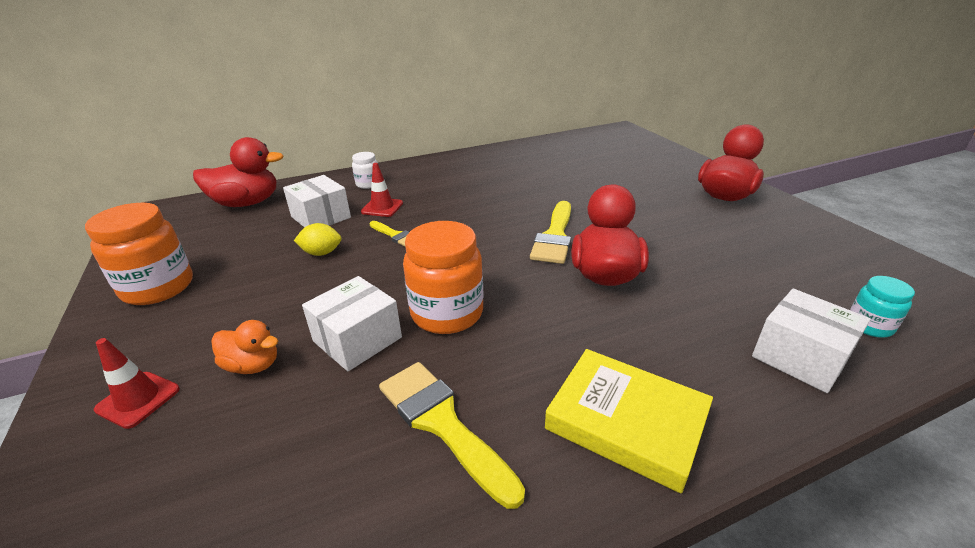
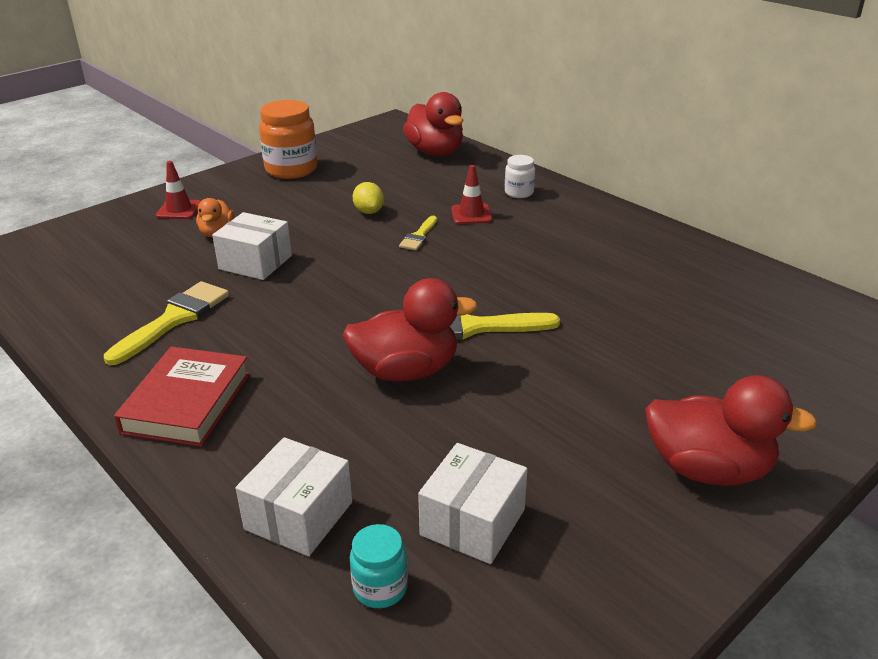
camera: 70 degrees right, 0 degrees up
white box [283,175,351,228] -> white box moved to [418,443,527,564]
orange jar [403,221,484,334] -> none
yellow book [545,349,713,494] -> red book [114,346,250,447]

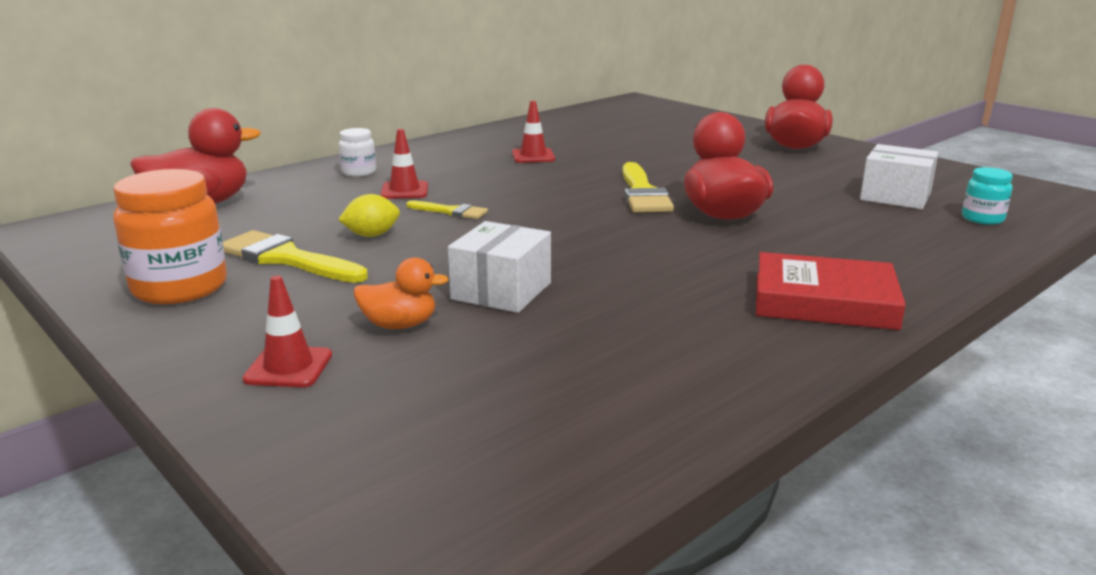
camera: 90 degrees left, 10 degrees down
yellow brush [104,281,229,365] -> yellow brush moved to [223,230,368,283]
white box [236,437,352,556] -> none
none -> red traffic cone [512,101,555,163]

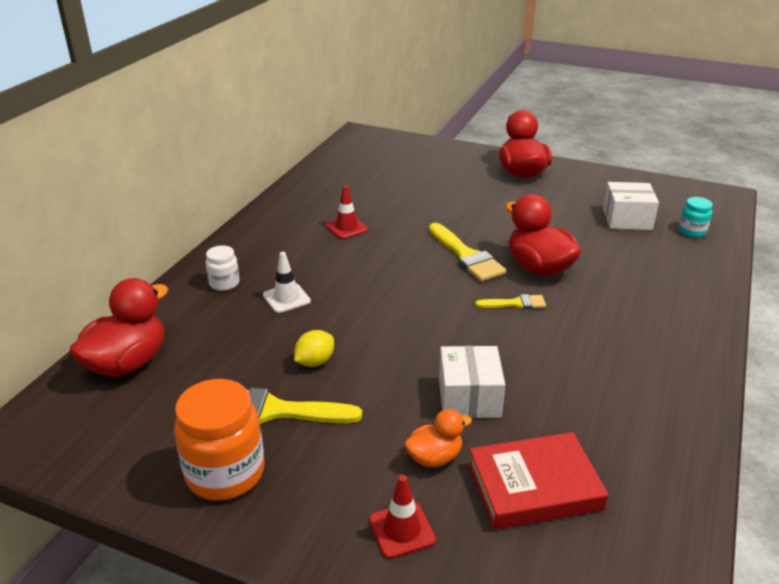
camera: 25 degrees left, 10 degrees up
red traffic cone [380,129,428,199] -> white traffic cone [263,252,311,313]
yellow brush [406,200,488,219] -> yellow brush moved to [475,294,546,309]
red book [756,252,906,330] -> red book moved to [468,432,609,530]

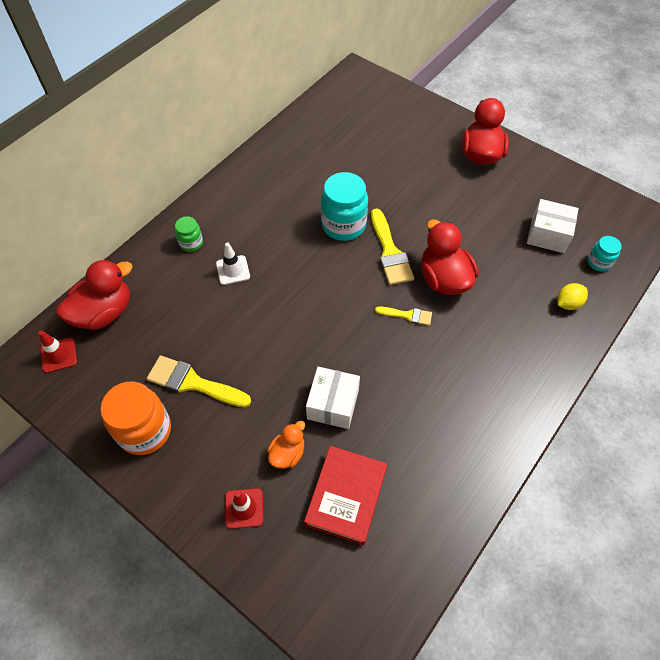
camera: 15 degrees right, 25 degrees up
white jar [206,245,240,291] -> green jar [175,216,203,252]
yellow lemon [294,330,334,367] -> yellow lemon moved to [557,283,588,310]
red traffic cone [326,185,368,239] -> red traffic cone moved to [38,331,77,373]
orange duck [404,409,472,467] -> orange duck turned 45 degrees counterclockwise [267,421,305,469]
red book [468,432,609,530] -> red book turned 75 degrees counterclockwise [304,446,387,545]
none -> turquoise jar [321,172,368,241]

